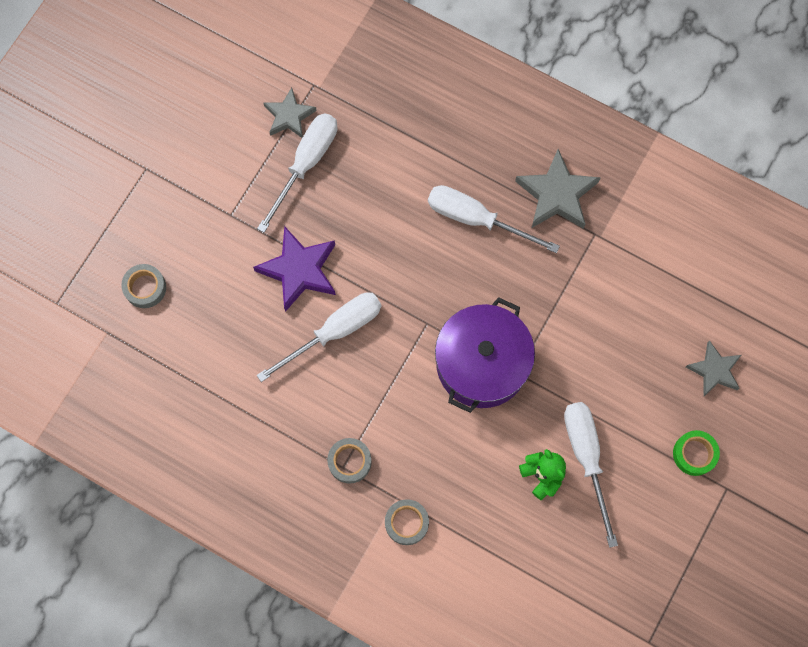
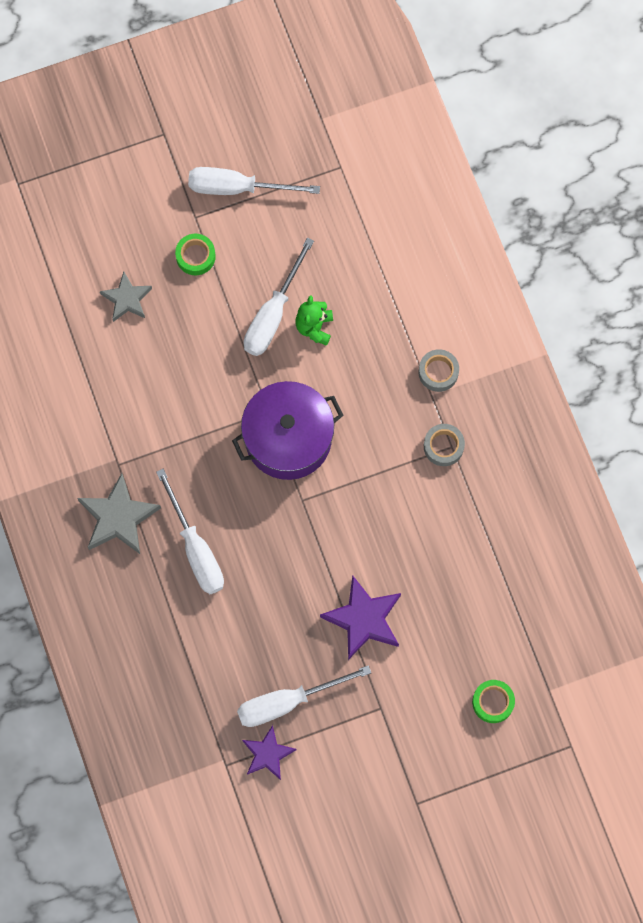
camera: 140 degrees left, 0 degrees up
grey tape [121,264,166,308] -> green tape [472,680,515,723]
white screwdriver [257,292,381,382] -> white screwdriver moved to [188,167,320,195]
grey star [263,88,317,138] -> purple star [242,725,296,780]

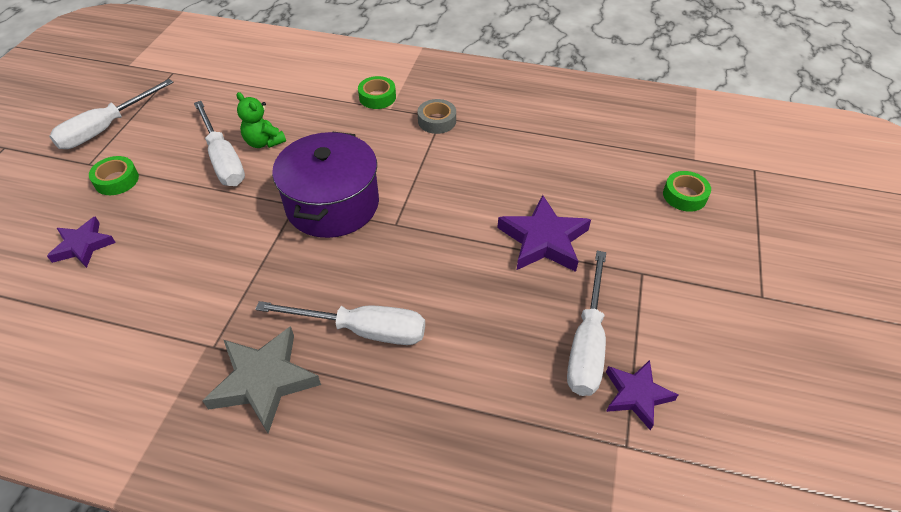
camera: 55 degrees left, 25 degrees down
grey star [100,271,152,322] -> purple star [47,216,116,268]
grey tape [419,349,459,392] -> green tape [358,76,396,109]

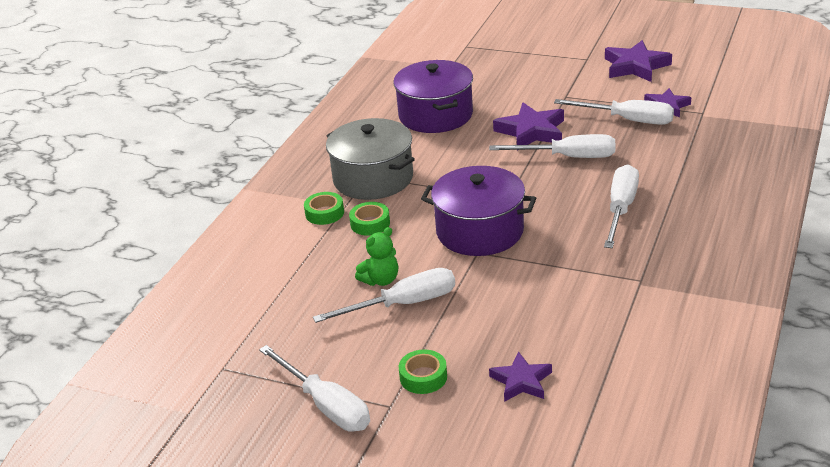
camera: 80 degrees left, 15 degrees down
grey star [202,326,321,433] -> none
grey tape [418,99,456,134] -> grey pot [326,118,415,200]
green tape [663,171,711,212] -> green tape moved to [349,202,390,236]
none -> purple pot [393,60,473,133]
none -> white screwdriver [489,134,615,158]
none -> purple star [605,40,672,82]

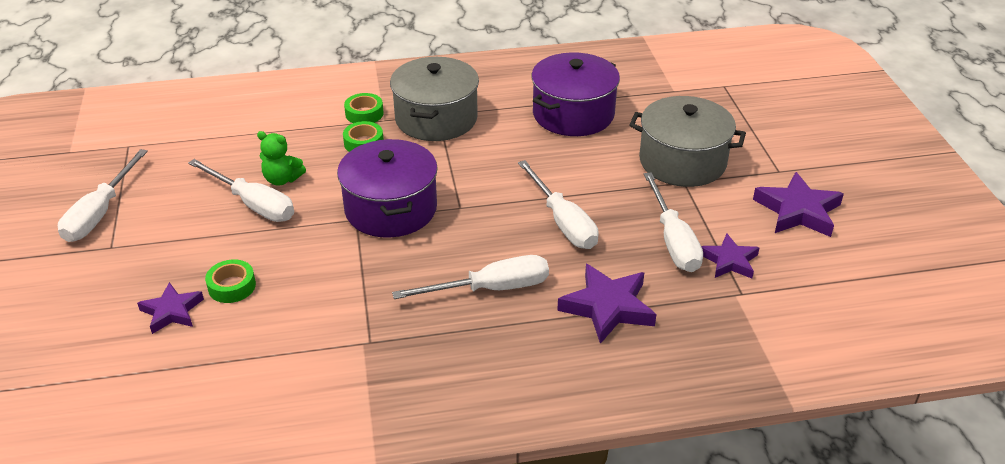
camera: 55 degrees right, 5 degrees up
green tape [399,349,447,394] -> green tape moved to [205,260,256,303]
purple star [493,102,564,151] -> purple star moved to [557,264,657,344]
none -> grey pot [630,96,746,187]

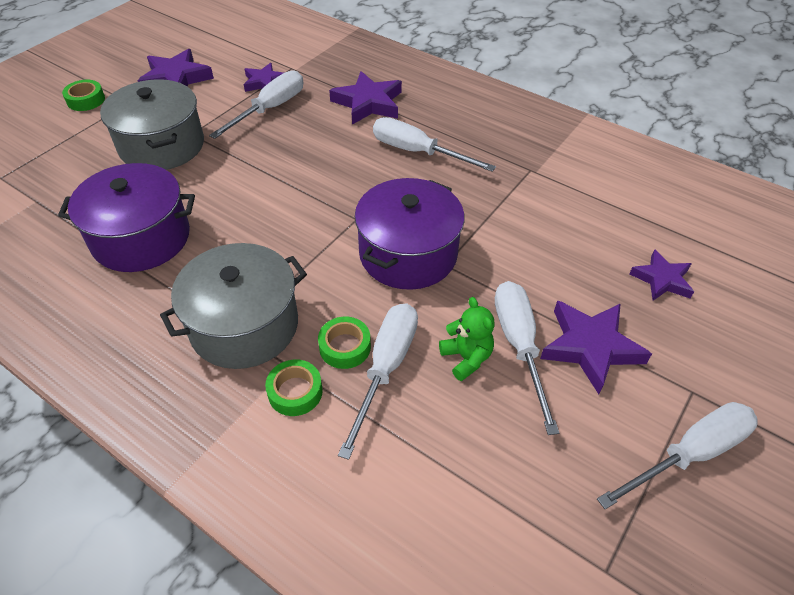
camera: 135 degrees left, 10 degrees up
green tape [205,260,256,303] -> green tape moved to [62,80,105,111]
white screwdriver [518,160,599,249] -> white screwdriver moved to [338,303,418,460]
none -> purple star [540,300,652,394]

